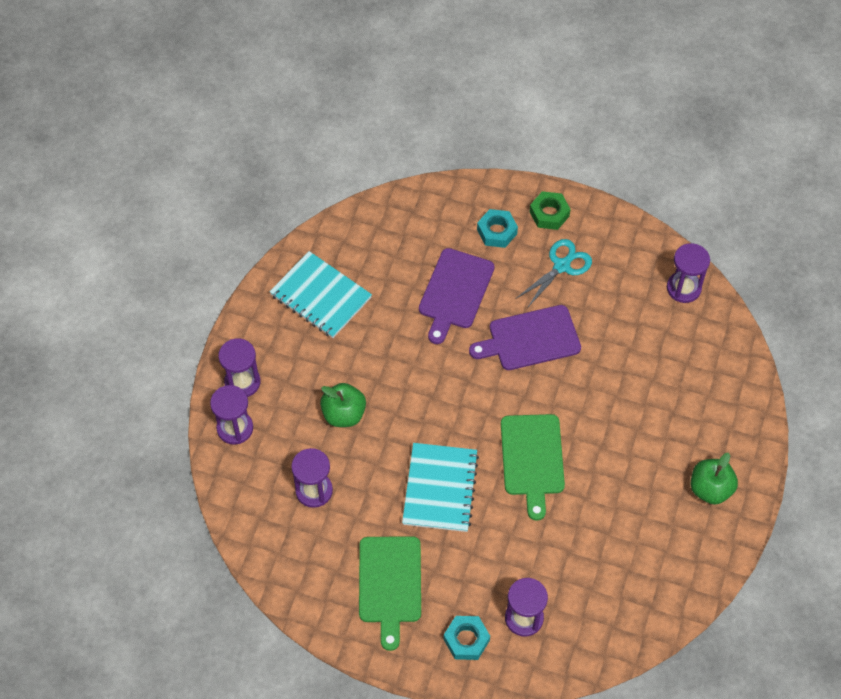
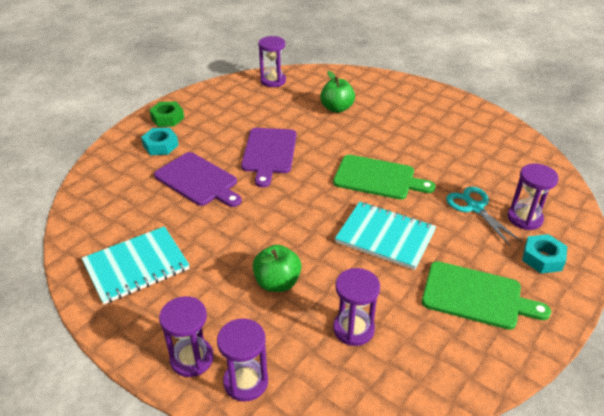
camera: 70 degrees left, 20 degrees down
turquoise scissors [517,239,592,308] -> turquoise scissors moved to [446,187,522,246]
green apple [691,453,738,505] -> green apple moved to [320,71,355,113]

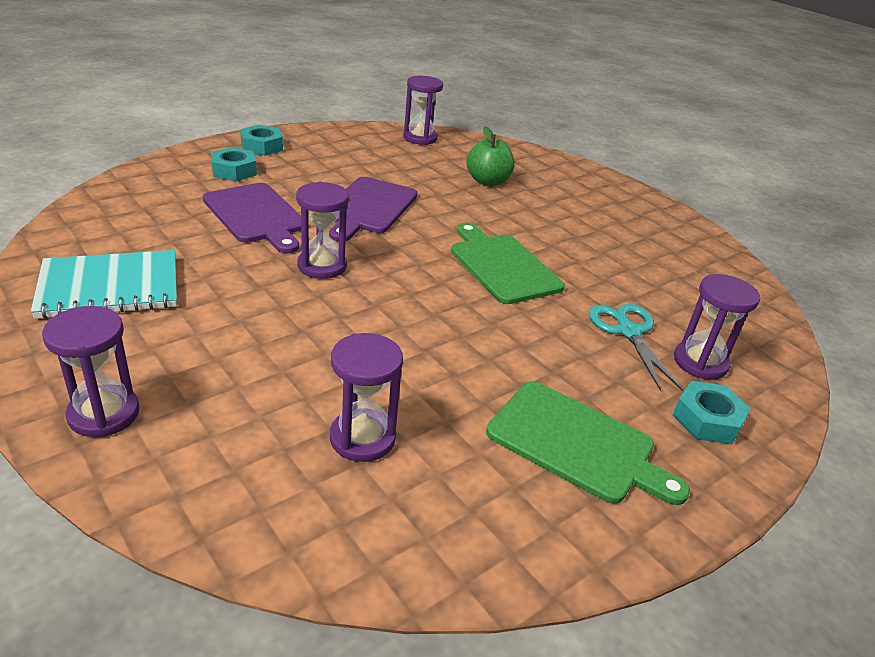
camera: 10 degrees right, 5 degrees down
green nut [149,102,184,127] -> turquoise nut [240,125,283,156]
purple hourglass [217,318,268,402] -> purple hourglass moved to [296,182,349,279]
green apple [253,245,302,292] -> none
green cutting board [333,155,436,200] -> green cutting board turned 150 degrees counterclockwise [451,223,565,304]
turquoise notebook [335,202,436,270] -> none

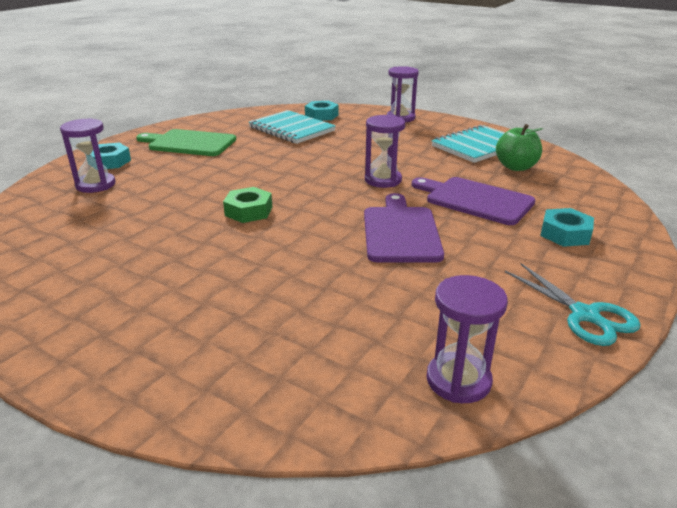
camera: 165 degrees right, 5 degrees down
turquoise nut [240,125,283,156] -> turquoise nut moved to [305,101,339,121]
purple hourglass [330,333,403,462] -> turquoise notebook [249,110,336,144]
green cutting board [451,223,565,304] -> green nut [223,187,272,223]
green apple [466,126,514,186] -> green apple moved to [496,124,543,171]
turquoise scissors [589,304,683,391] -> turquoise scissors moved to [505,263,641,346]

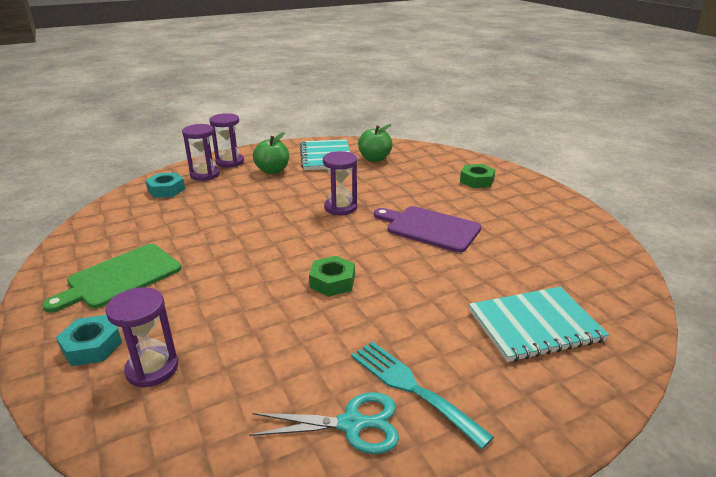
camera: 60 degrees left, 0 degrees up
turquoise notebook [249,110,336,144] -> turquoise notebook moved to [469,287,609,362]
purple cutting board [412,177,536,225] -> none
purple hourglass [426,275,508,403] -> purple hourglass moved to [182,124,220,181]
turquoise scissors [505,263,641,346] -> turquoise scissors moved to [249,392,399,454]
turquoise nut [540,208,594,247] -> green nut [460,164,495,188]
none -> green apple [253,132,289,174]
none -> turquoise fork [351,341,494,449]

